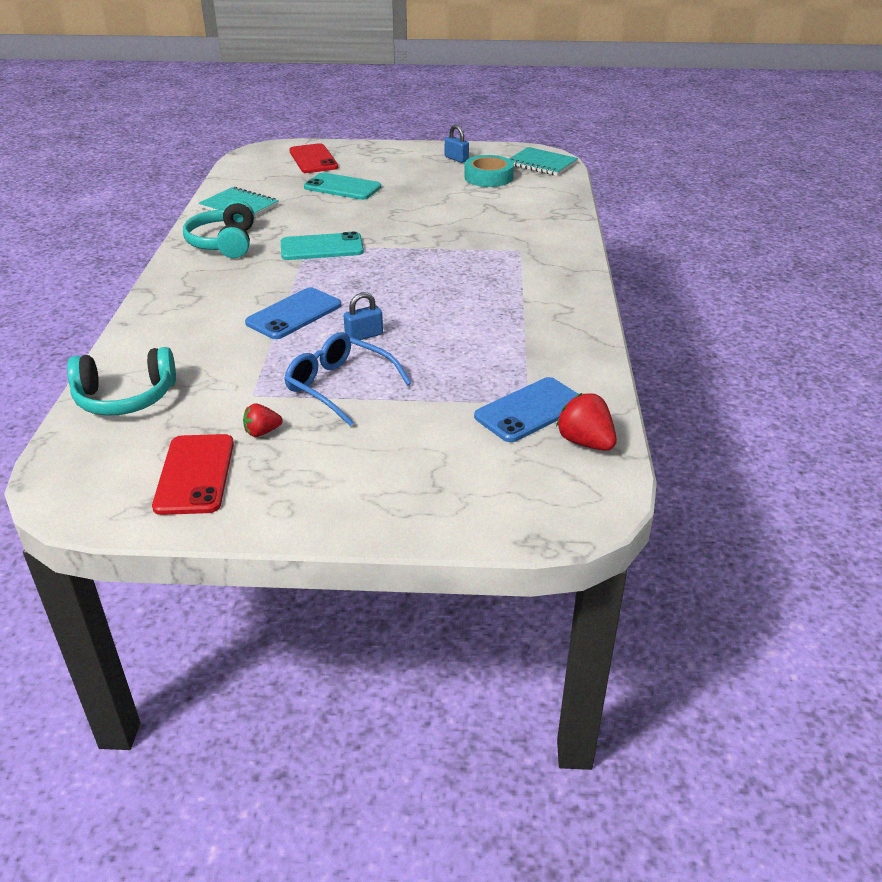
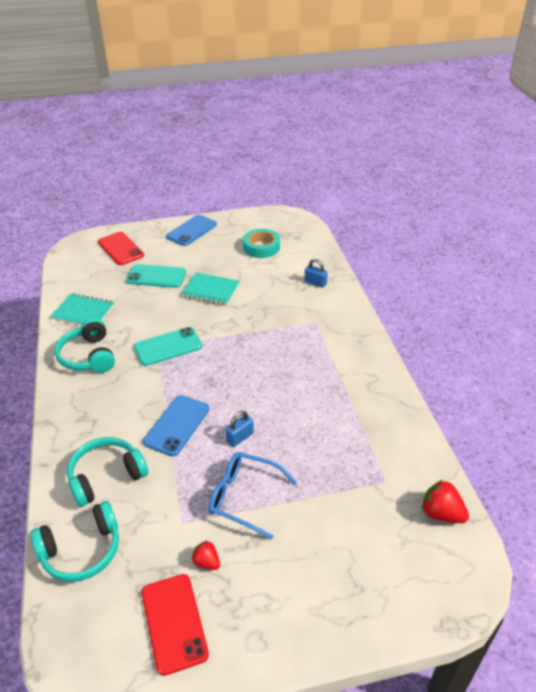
camera: 15 degrees left, 5 degrees up
red strawberry [243,403,283,437] -> red strawberry turned 75 degrees clockwise [192,540,220,570]
blue padlock [445,125,469,163] -> blue padlock moved to [305,259,328,288]
blue phone [474,377,578,442] -> blue phone moved to [166,215,217,246]
turquoise notebook [509,147,578,176] -> turquoise notebook moved to [181,273,240,305]
none -> turquoise headphones [67,437,148,507]

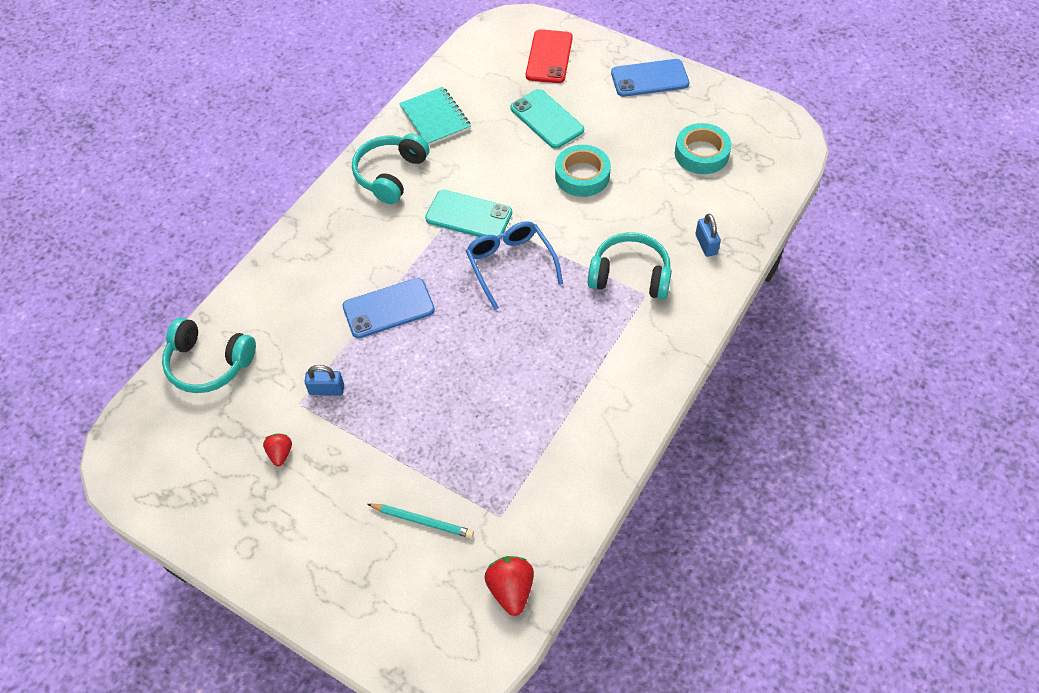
camera: 45 degrees right, 15 degrees up
turquoise headphones [67,437,148,507] -> turquoise headphones moved to [588,232,672,299]
red phone [142,574,209,676] -> none
turquoise notebook [181,273,240,305] -> turquoise tape [555,145,611,197]
blue glasses [209,452,297,540] -> blue glasses moved to [466,221,563,310]
blue padlock [226,411,254,447] -> blue padlock moved to [304,365,344,395]
none -> turquoise pencil [367,504,474,538]

